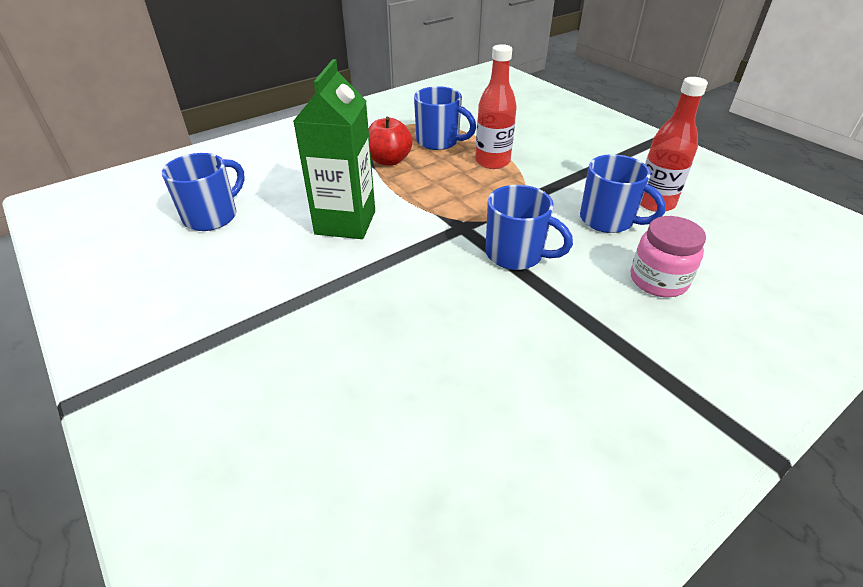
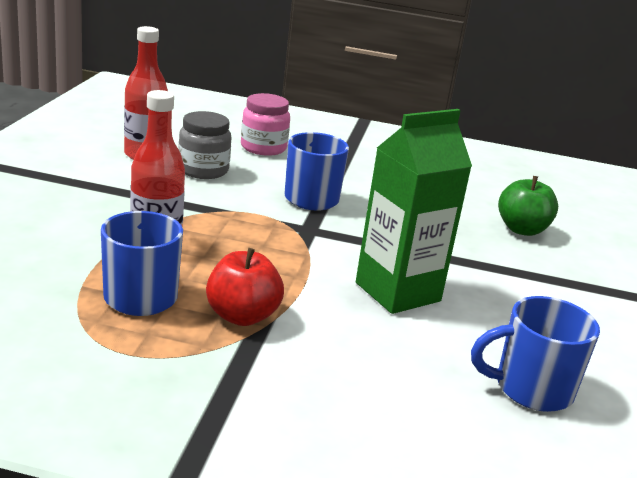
camera: 135 degrees left, 15 degrees down
blue mug [580,154,666,233] -> grey jar [178,111,231,179]
none -> green apple [498,176,558,236]

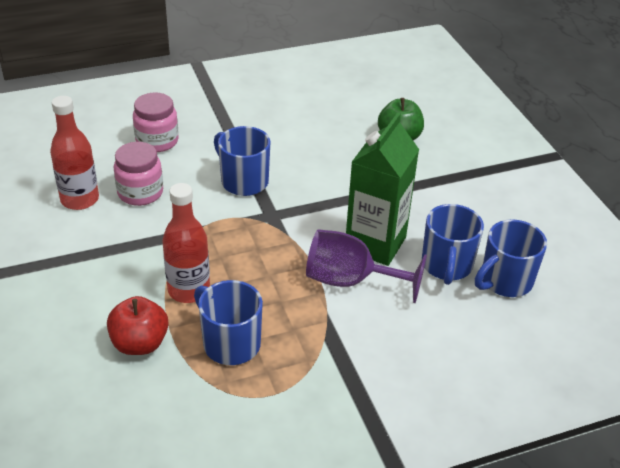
camera: 30 degrees left, 15 degrees up
grey jar [178,111,231,179] -> pink jar [114,142,163,206]
red apple [206,248,284,326] -> red apple moved to [107,296,169,355]
none -> purple goblet [306,229,427,303]
none -> blue mug [422,204,484,285]

